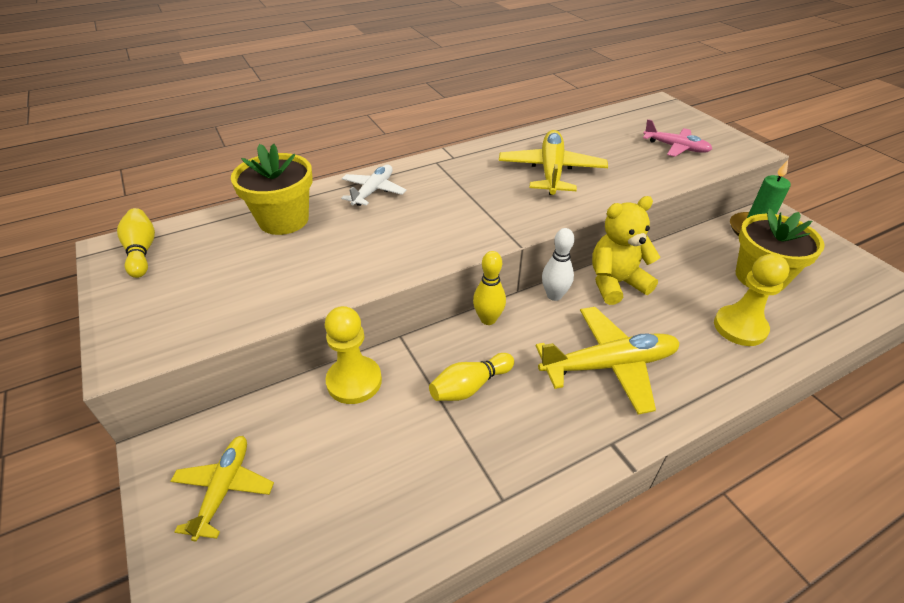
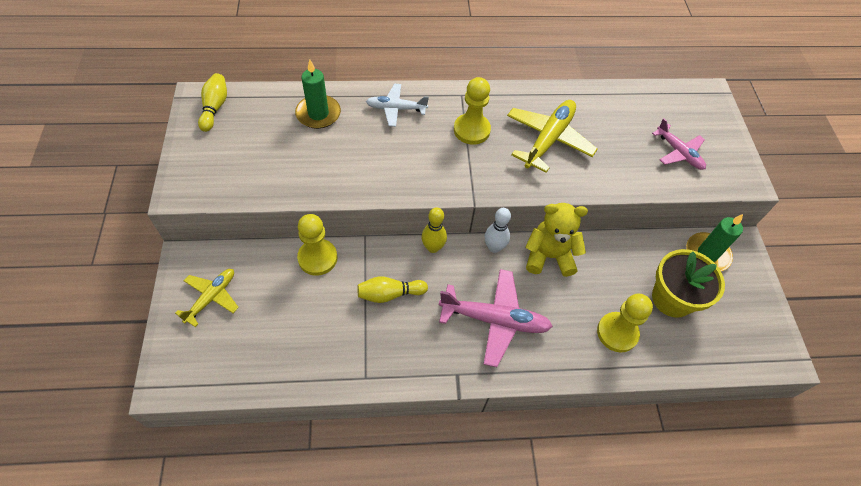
camera: 20 degrees right, 15 degrees up
yellow flower pot [231,144,313,235] -> green candle [295,60,341,129]
white plane [341,165,406,206] -> white plane turned 135 degrees counterclockwise [366,84,429,127]
yellow plane [536,307,680,415] -> pink plane [439,269,553,367]
none -> yellow pawn [454,77,491,145]

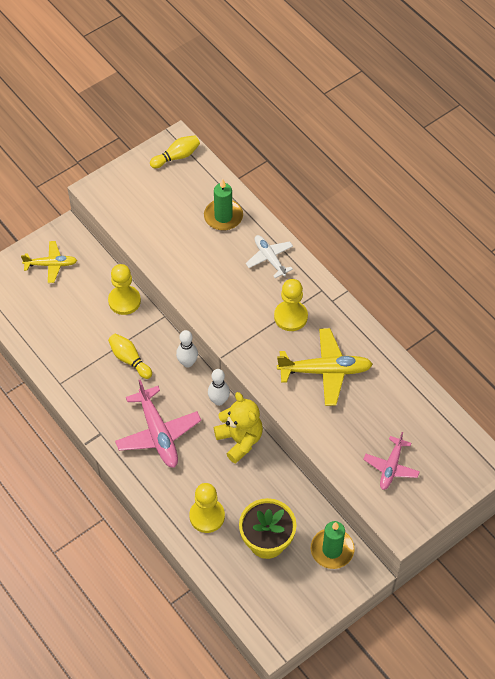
camera: 60 degrees right, 0 degrees up
yellow bowling pin [421,207,447,253] -> white bowling pin [176,330,198,368]

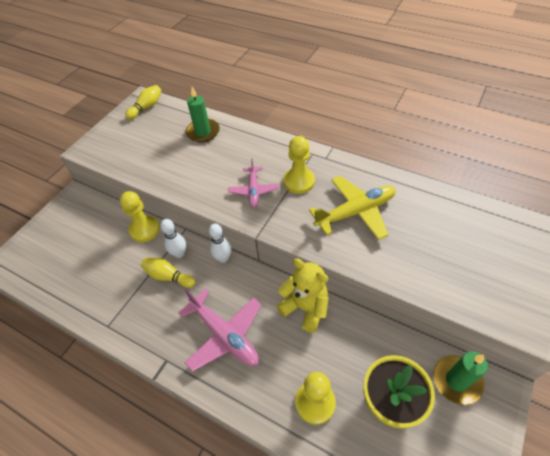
camera: 20 degrees left, 5 degrees down
yellow plane [21,241,77,283] -> none
white bowling pin [208,369,230,406] -> white bowling pin moved to [160,219,186,258]
white plane [246,235,293,278] -> none
pink plane [363,432,420,490] -> pink plane moved to [228,159,279,208]

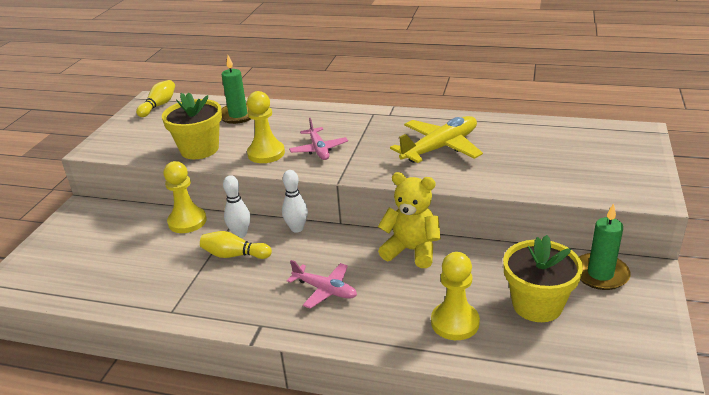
camera: 15 degrees left, 20 degrees down
pink plane [178,289,262,372] -> pink plane [287,260,357,309], size x0.62
yellow pawn [283,136,315,194] -> yellow pawn moved to [247,91,285,163]
none -> yellow flower pot [162,92,222,159]

